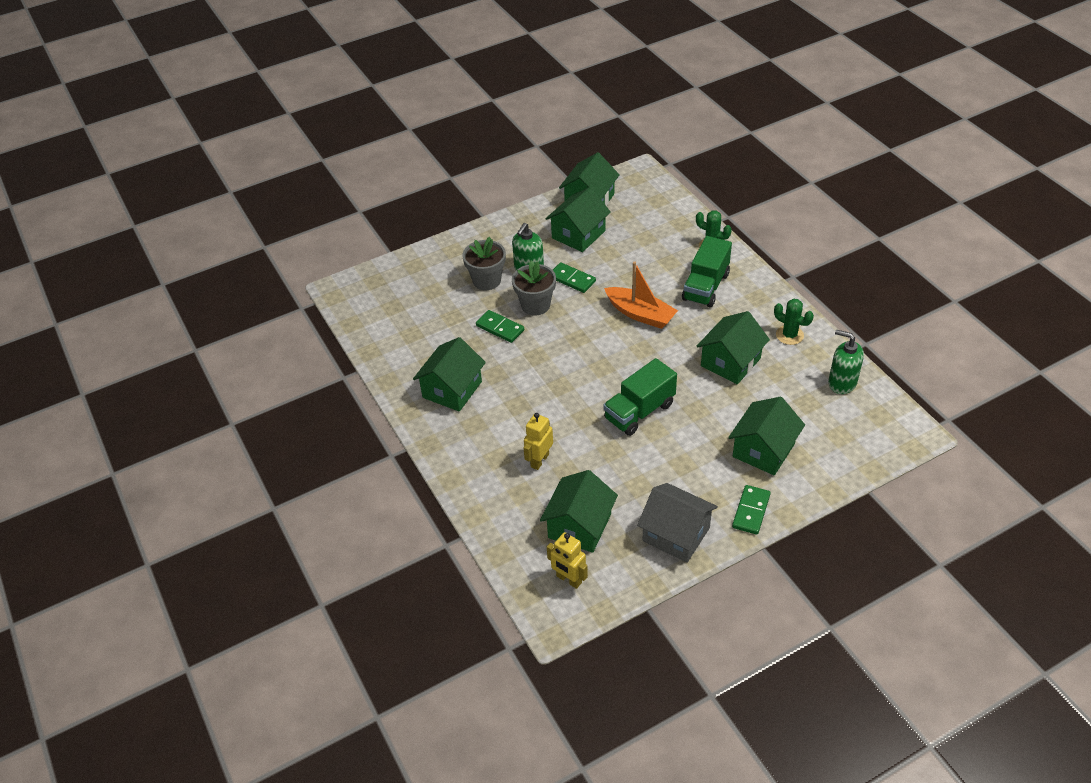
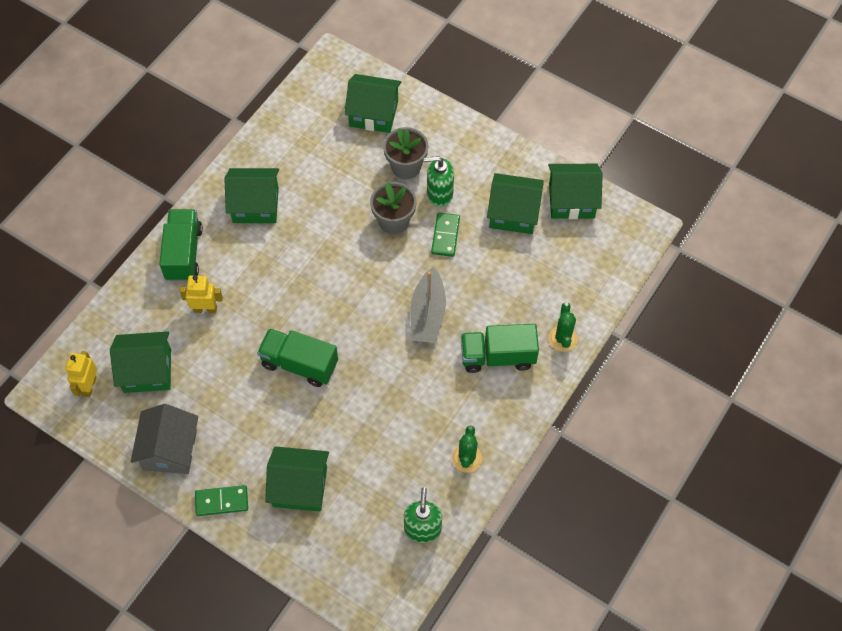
camera: 60 degrees right, 15 degrees up
green domino [476,310,524,343] -> none
orange boat [604,261,678,329] -> grey boat [410,267,446,343]
green house [696,311,770,384] -> green house moved to [344,74,402,133]
none -> green truck [159,209,203,281]

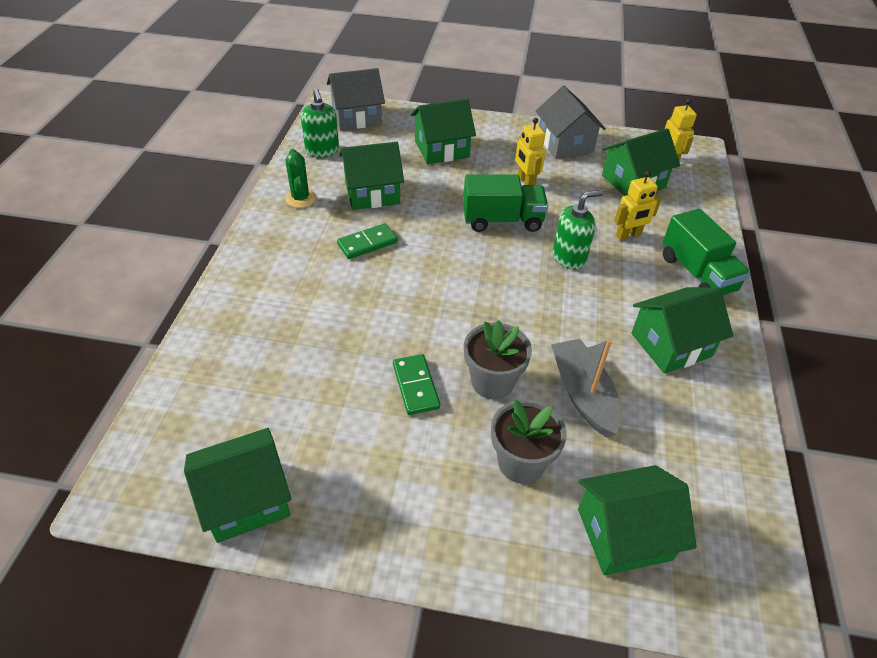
camera: 155 degrees right, 15 degrees down
green domino [195,485,248,516] -> green domino moved to [337,223,398,259]
grey boat [410,267,446,343] -> grey boat moved to [551,339,621,437]
green soap dispenser [424,156,454,207] -> green soap dispenser moved to [553,190,603,270]
green truck [461,324,539,373] -> none
green house [487,173,544,234] -> green house moved to [339,142,404,210]
green cactus [549,302,578,352] -> none
none -> grey house [327,68,385,130]
none -> yellow robot [515,118,546,185]

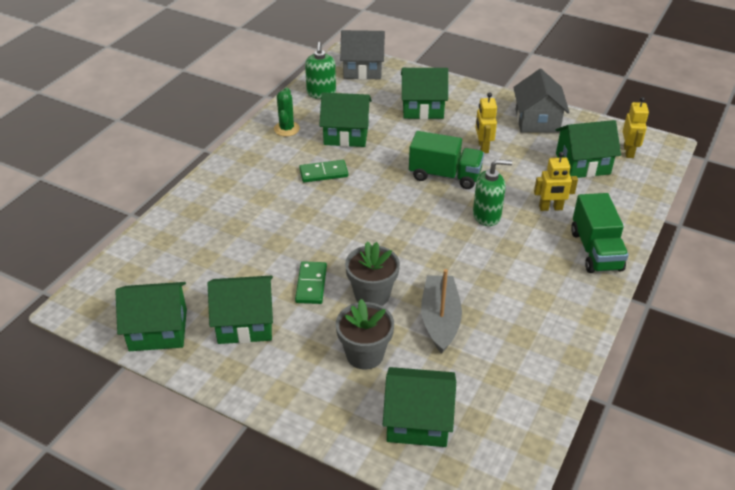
camera: 20 degrees right, 5 degrees down
green house [631,287,733,374] -> green house moved to [208,276,273,344]

